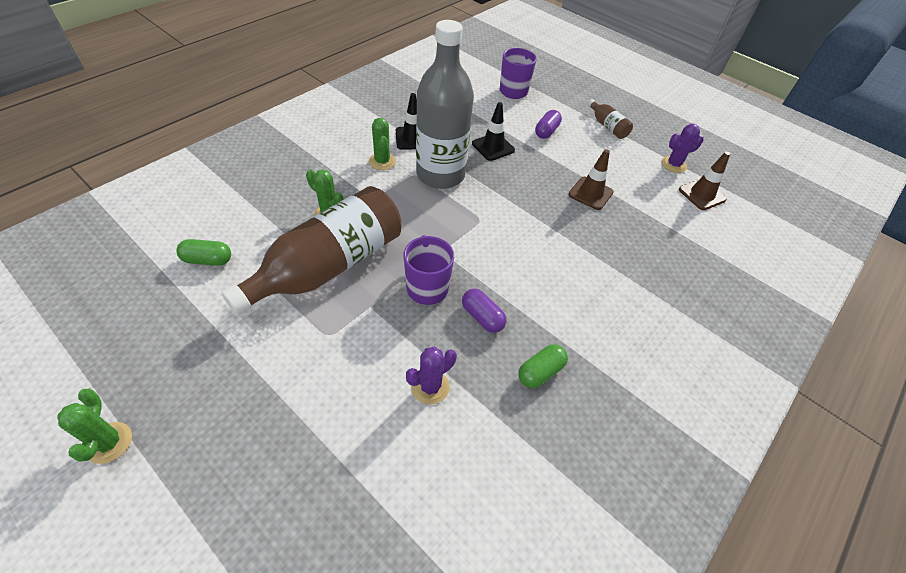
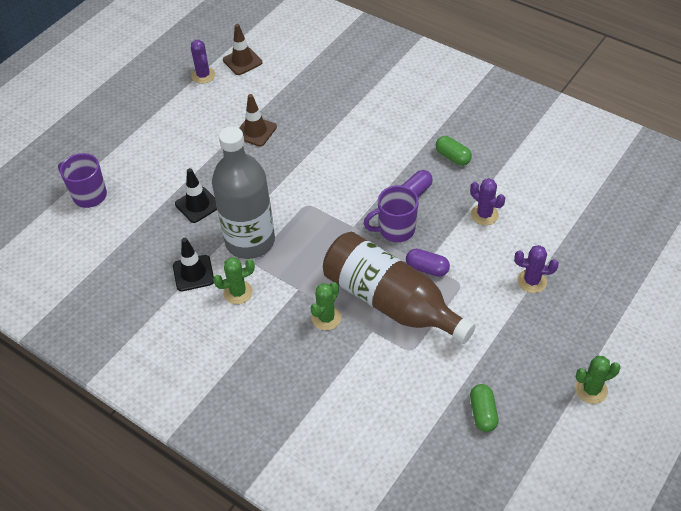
camera: 90 degrees left, 0 degrees up
green capsule [177,239,231,266] -> green capsule moved to [470,384,498,432]
purple capsule [535,110,562,139] -> purple capsule moved to [406,249,450,277]
brown bottle [588,99,633,139] -> none
none -> purple cactus [514,245,559,293]

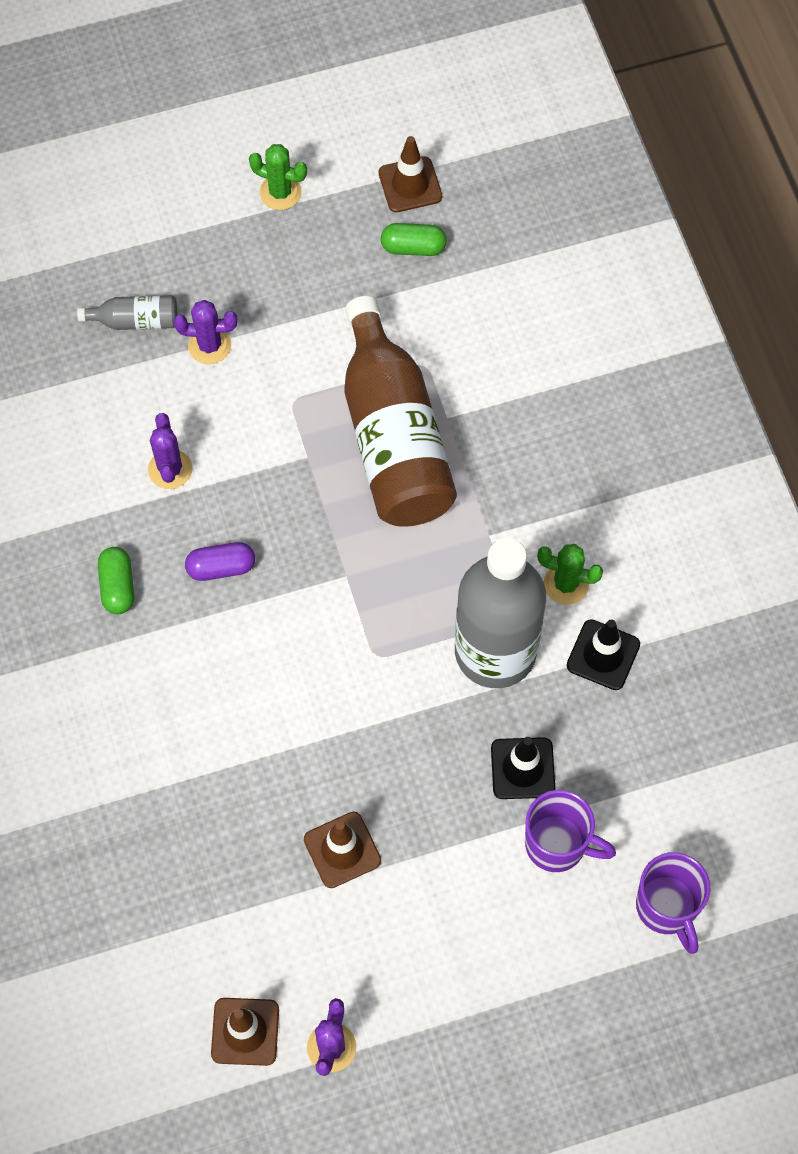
camera: 145 degrees left, 15 degrees up
green cactus [311,282,342,330] -> none
purple mug [363,185,419,242] -> purple mug moved to [525,790,616,872]
purple capsule [406,249,450,277] -> none
green capsule [470,384,498,432] -> green capsule turned 60 degrees clockwise [381,223,447,256]
purple cactus [514,245,559,293] -> purple cactus turned 45 degrees counterclockwise [174,300,237,364]
none -> grey bottle [77,295,177,330]
none -> brown traffic cone [379,136,442,212]

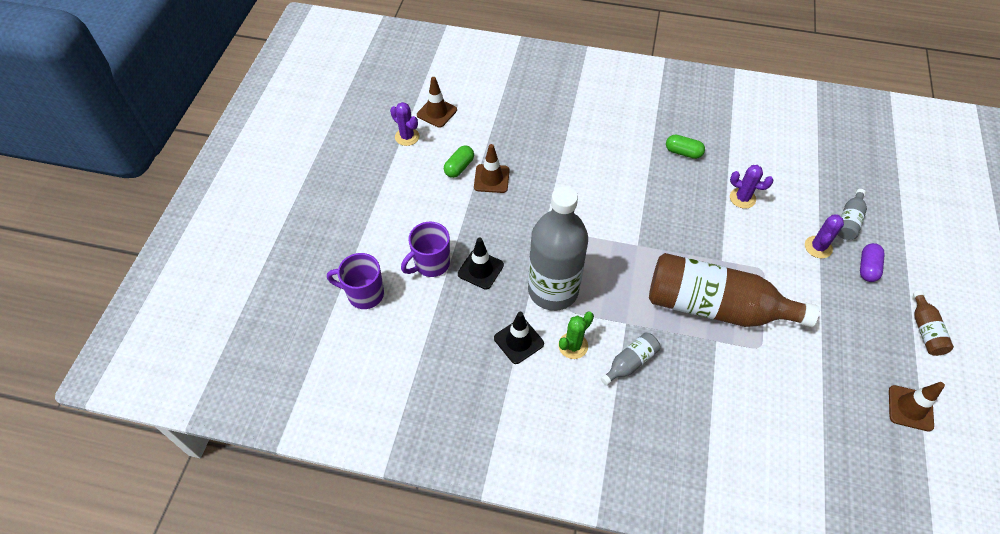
camera: 120 degrees right, 10 degrees down
purple capsule [185,542,255,581] -> purple capsule moved to [860,243,885,282]
green cactus [249,144,307,210] -> brown bottle [913,290,954,356]
green capsule [381,223,447,256] -> green capsule moved to [444,145,474,178]
none -> grey bottle [601,333,660,385]

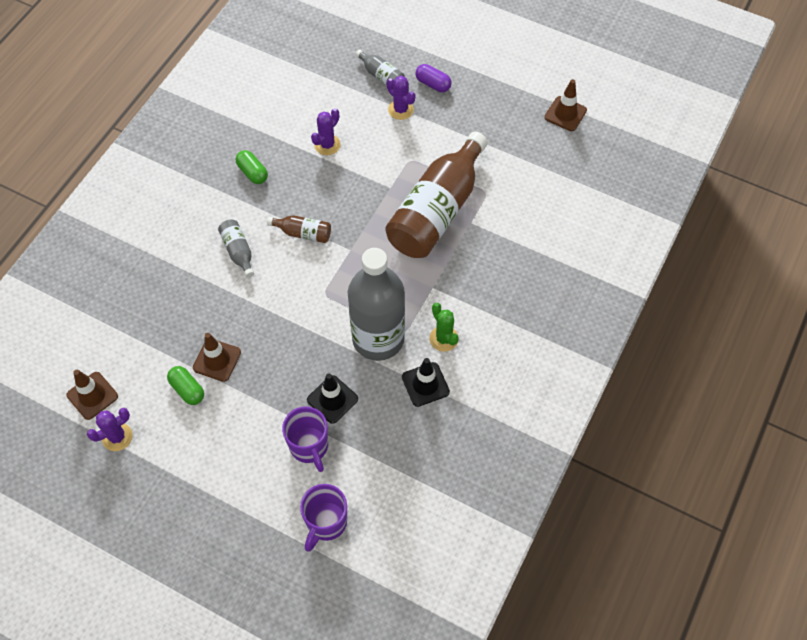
camera: 75 degrees left, 5 degrees up
grey bottle [601,333,660,385] -> grey bottle moved to [218,220,254,278]
green capsule [666,135,705,159] -> green capsule turned 75 degrees counterclockwise [236,150,268,184]
brown bottle [913,290,954,356] -> brown bottle moved to [267,215,331,243]

